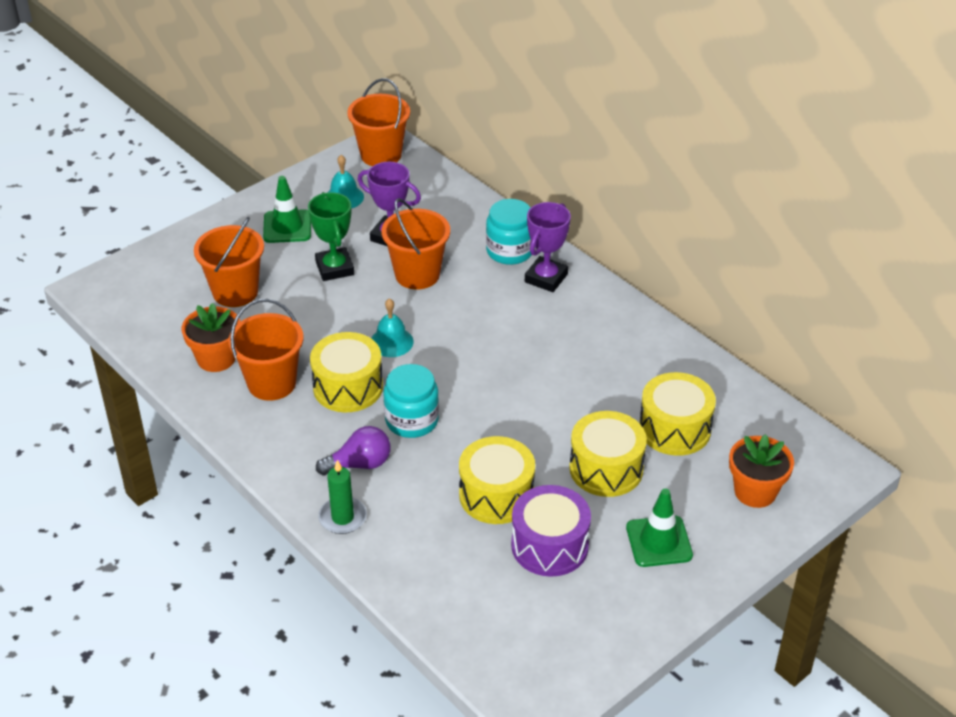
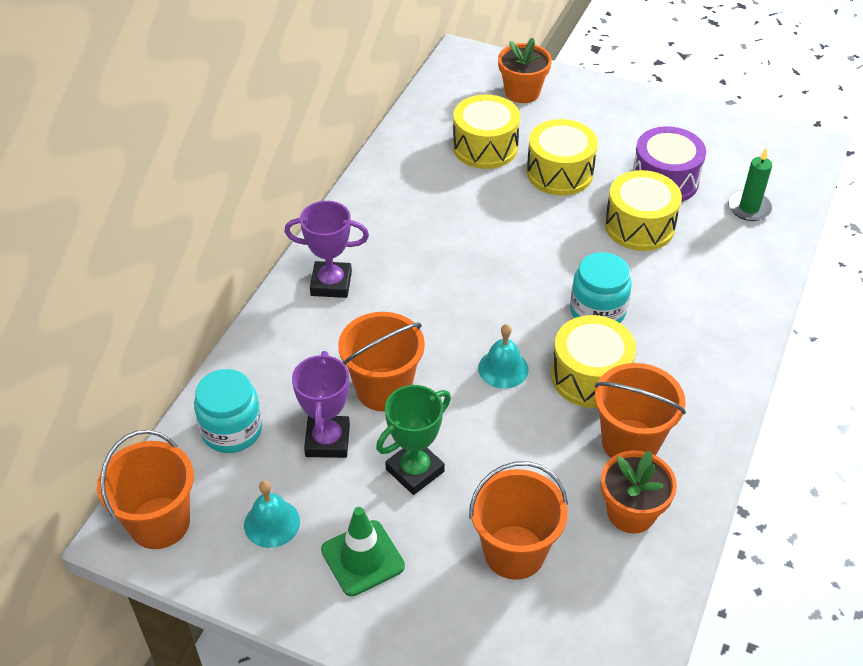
camera: 115 degrees left, 5 degrees up
purple light bulb [316,426,390,476] -> none
green candle [318,460,367,534] -> green candle moved to [728,147,773,221]
turquoise jar [486,199,532,265] -> turquoise jar moved to [194,369,262,453]
green traffic cone [626,489,693,567] -> none

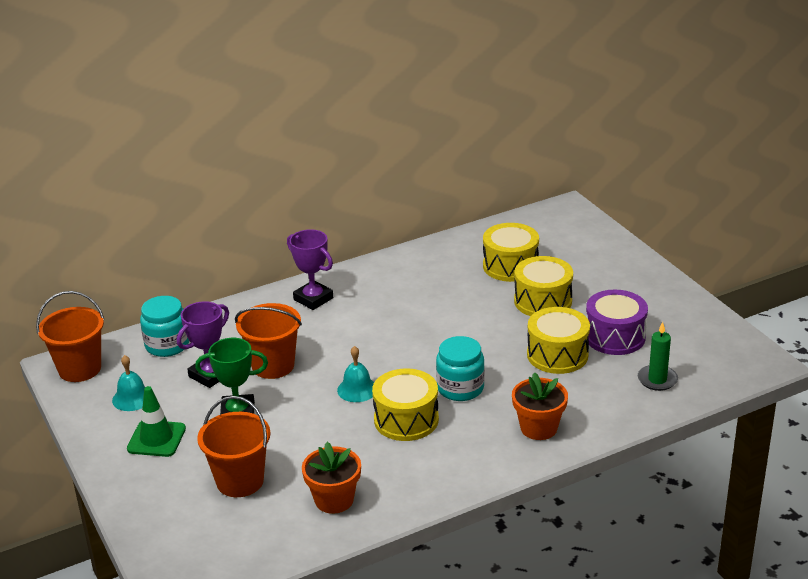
camera: 40 degrees right, 15 degrees down
orange flower pot [498,38,552,103] -> orange flower pot moved to [512,372,568,440]
orange bucket [595,363,686,458] -> none

